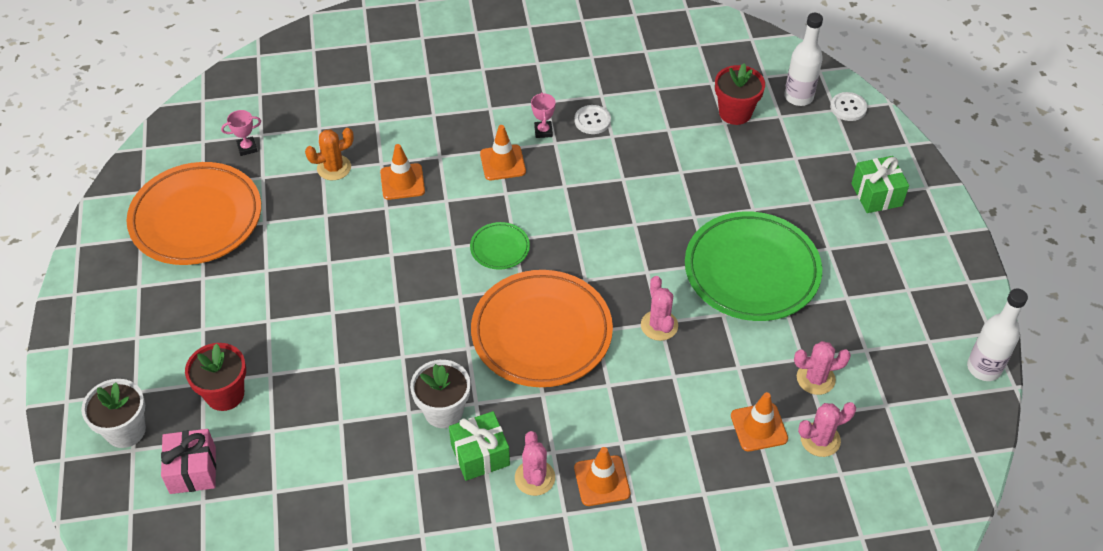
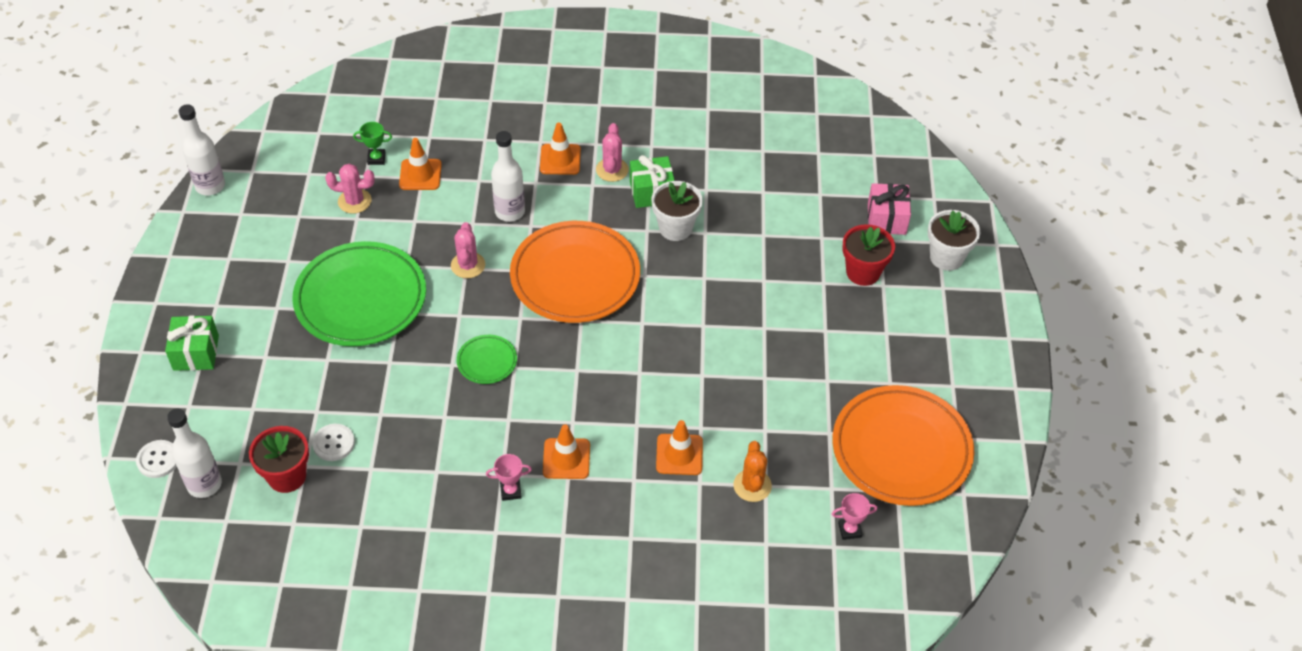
camera: 170 degrees left, 0 degrees up
orange cactus [305,128,354,180] -> orange cactus turned 75 degrees counterclockwise [733,441,772,502]
green plate [470,222,530,270] -> green plate moved to [457,335,517,384]
pink trophy [531,92,556,138] -> pink trophy turned 75 degrees clockwise [486,454,532,501]
white button [575,105,611,134] -> white button moved to [312,424,355,461]
pink cactus [798,402,856,457] -> green trophy [353,122,392,165]
none -> white bottle [491,131,525,222]

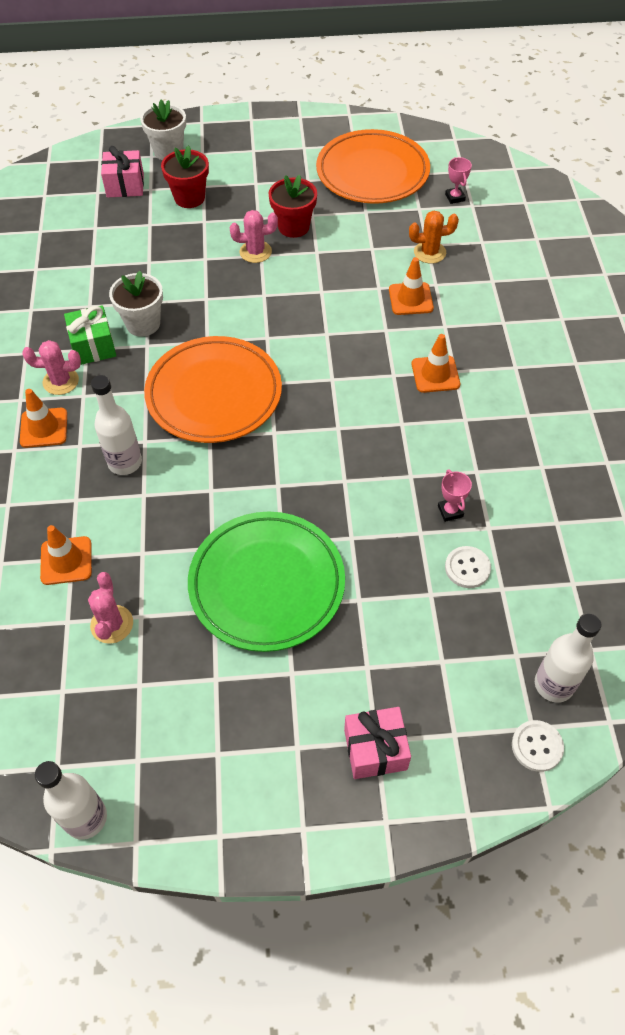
camera: 95 degrees left, 5 degrees up
green gift [165,315,219,371] -> pink gift [344,707,411,779]
red flower pot [249,426,309,493] -> red flower pot moved to [269,175,317,238]
green trophy [353,122,392,165] -> none
pink cactus [451,222,485,278] -> pink cactus moved to [230,210,278,263]
green plate [457,335,517,384] -> none
pink trophy [486,454,532,501] -> pink trophy moved to [438,469,472,522]

